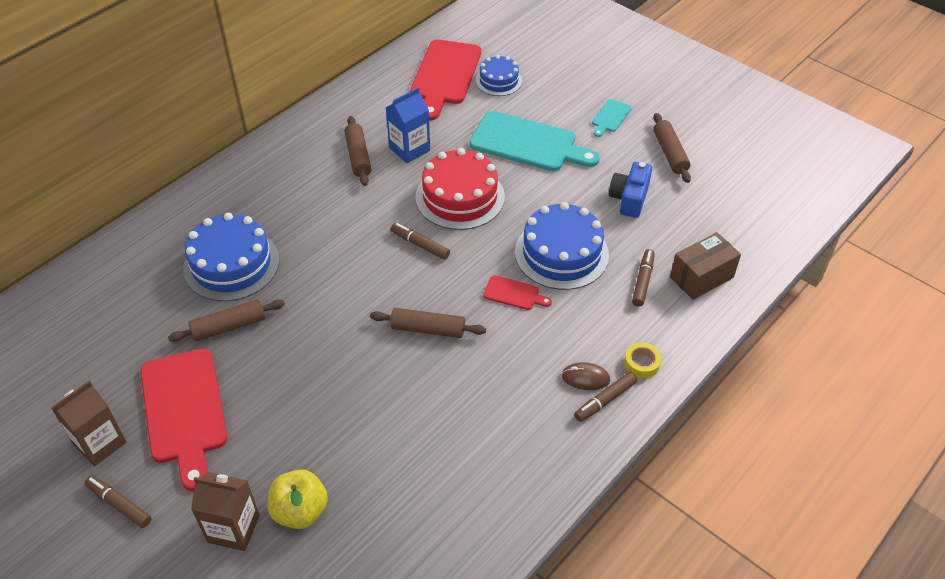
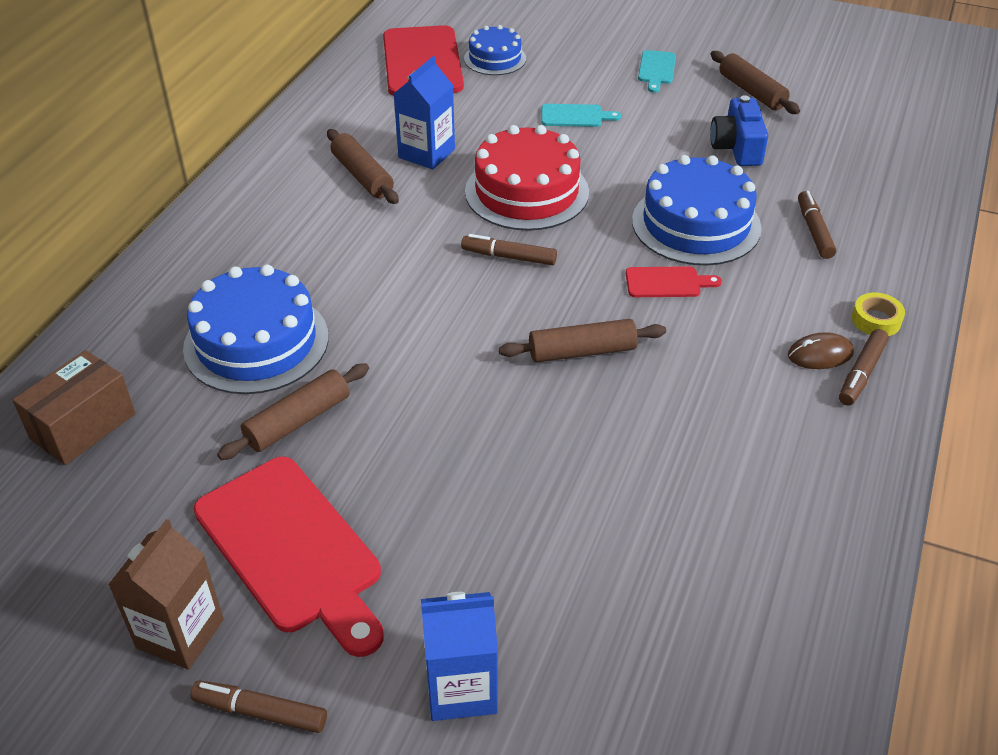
camera: 20 degrees left, 5 degrees down
brown carton [191,472,260,551] -> blue carton [421,592,498,721]
yellow apple [268,469,328,529] -> none
turquoise cutting board [469,111,600,171] -> turquoise cutting board [541,104,621,127], size x0.46
brown box [670,232,741,300] -> brown box moved to [13,350,135,465]

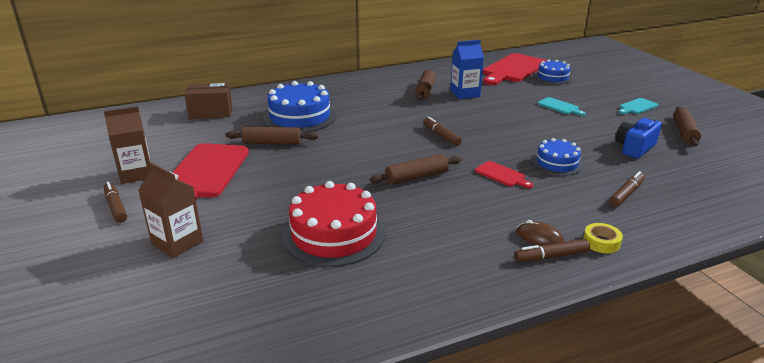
camera: 45 degrees right, 15 degrees down
blue carton [421,592,498,721] -> brown carton [138,163,203,258]
red cake [465,125,589,231] -> red cake moved to [283,181,385,267]
brown rolling pin [499,319,666,362] -> brown rolling pin turned 60 degrees counterclockwise [370,154,462,185]
blue cake [632,155,762,265] -> blue cake [532,138,583,176], size x0.58

